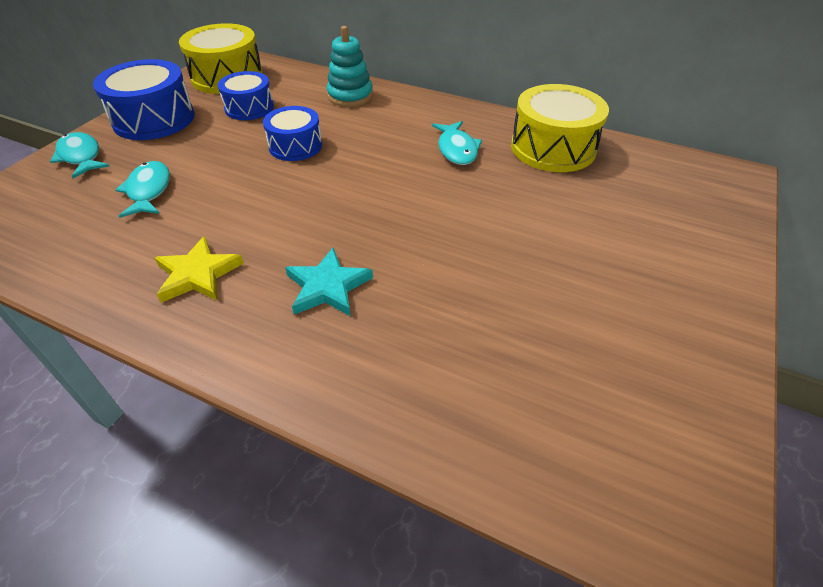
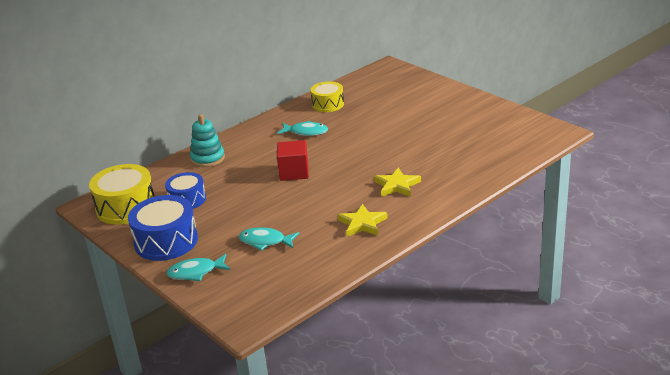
camera: 65 degrees left, 15 degrees down
blue drum [263,106,322,161] -> none
turquoise star [285,248,373,316] -> yellow star [374,168,421,197]
yellow drum [511,84,609,172] -> yellow drum [311,81,344,112], size x0.63
none -> red cube [277,140,309,181]

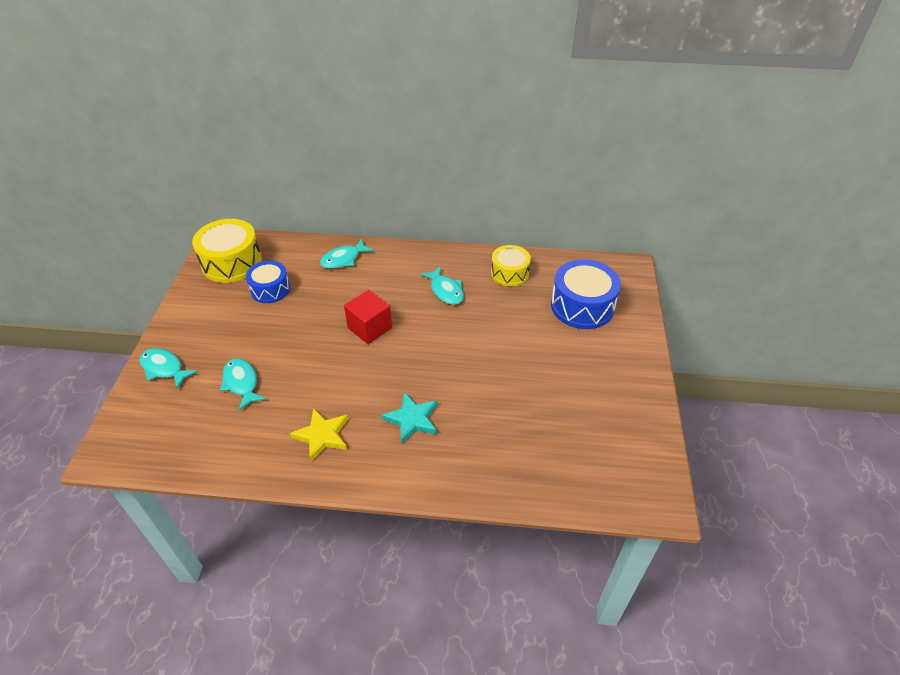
camera: 45 degrees right, 15 degrees up
blue drum [128,195,198,261] -> blue drum moved to [551,259,621,329]
turquoise stacking toy [190,114,225,167] -> turquoise fish [320,239,374,269]
yellow star [374,168,421,197] -> turquoise star [382,392,437,444]

